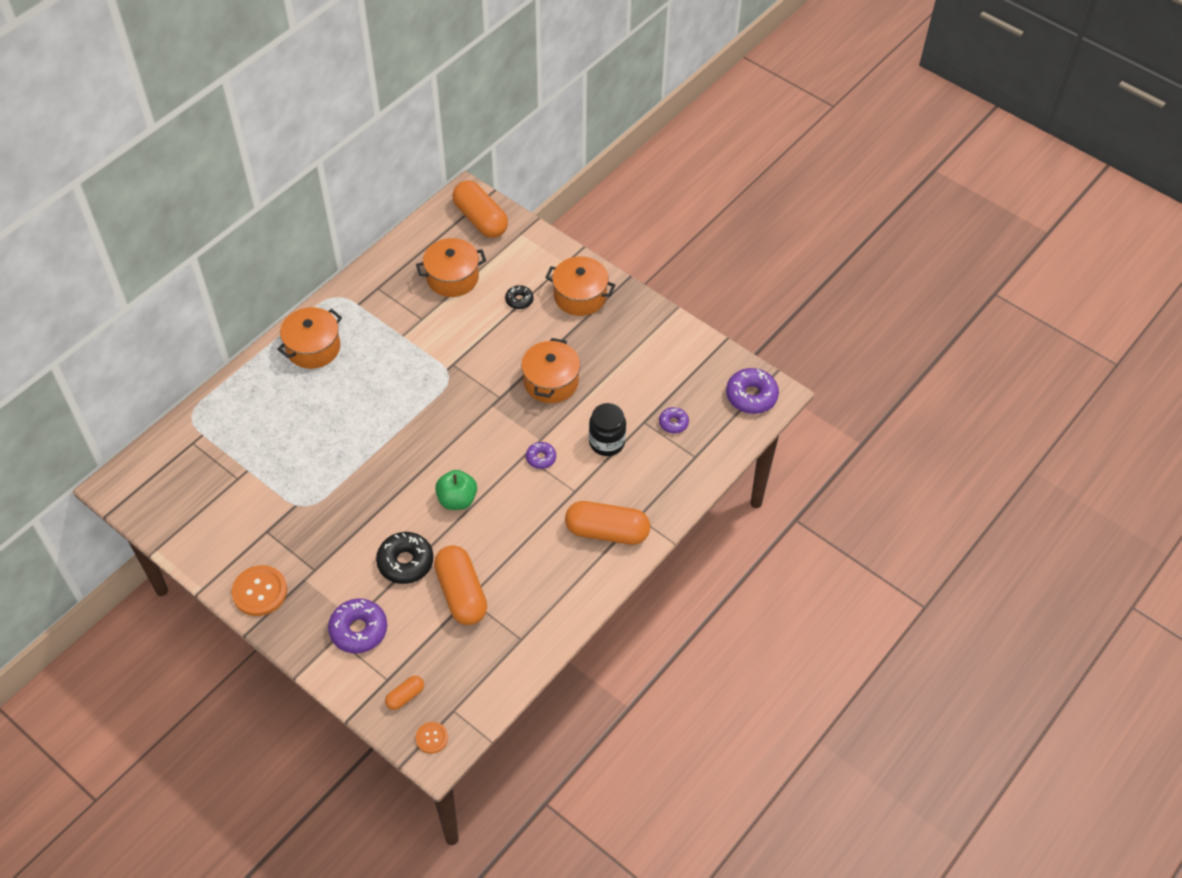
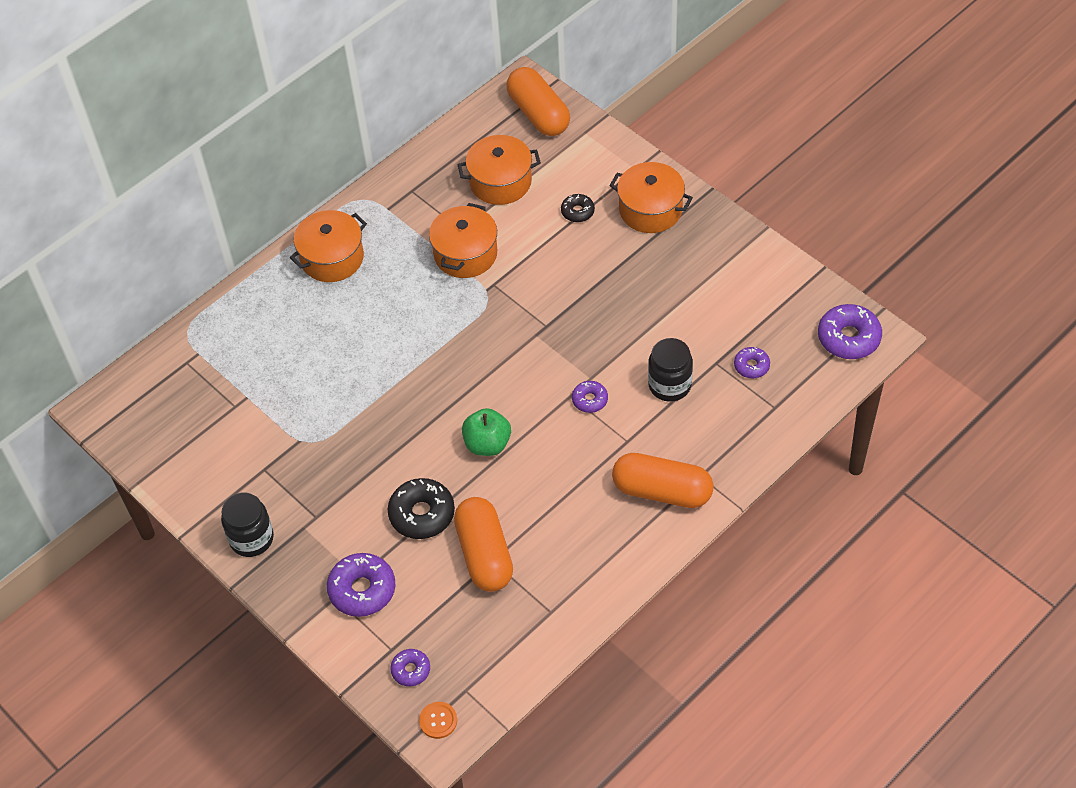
camera: 10 degrees right, 0 degrees up
orange button [232,565,287,616] -> black jar [221,493,274,557]
orange capsule [385,676,424,710] -> purple donut [390,649,430,686]
orange pot [521,338,580,403] -> orange pot moved to [429,203,497,278]

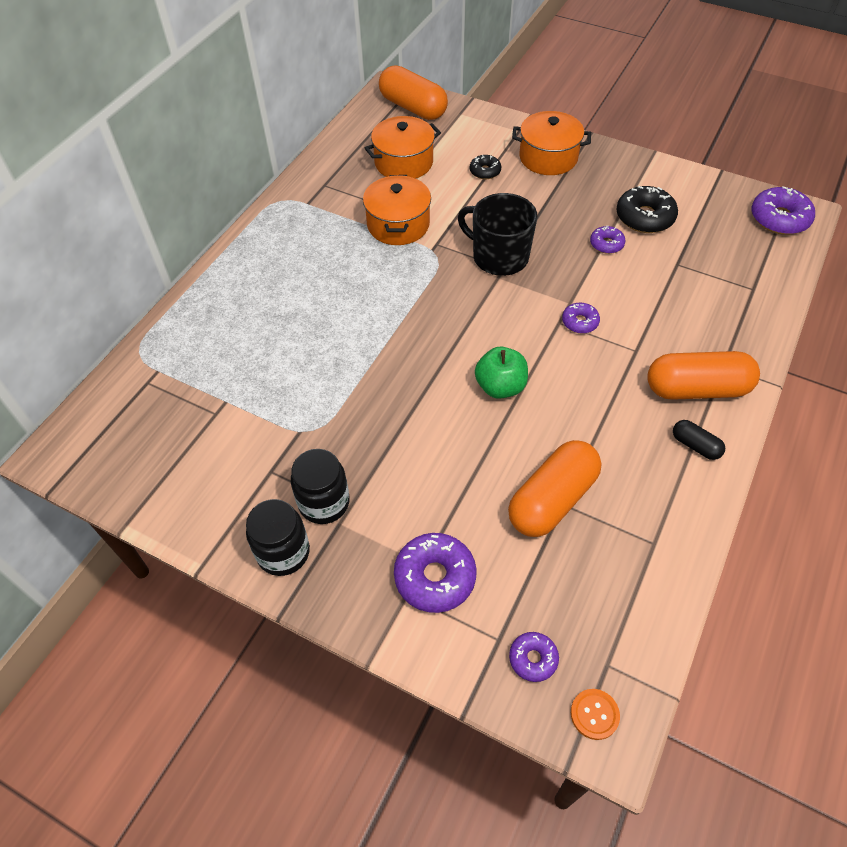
camera: 20 degrees left, 0 degrees up
orange pot [290,210,367,282] -> none
black donut [388,478,455,539] -> black donut moved to [616,186,678,233]
orange capsule [454,497,513,592] -> orange capsule turned 75 degrees clockwise [508,440,601,537]
black jar [648,338,693,402] -> black jar moved to [291,449,350,524]
purple donut [734,347,770,378] -> purple donut moved to [590,226,625,254]
none -> black mug [458,193,538,276]
none -> black capsule [673,420,725,460]

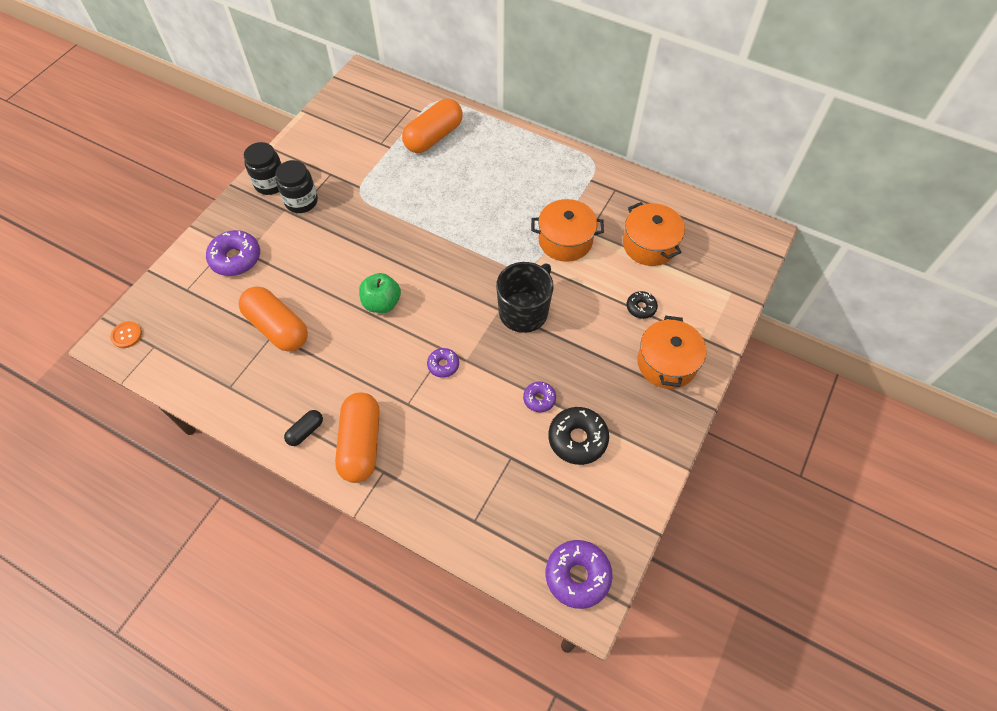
camera: 90 degrees right, 5 degrees up
orange capsule [379,65,448,120] -> orange capsule moved to [402,99,463,153]
purple donut [509,632,559,682] -> none

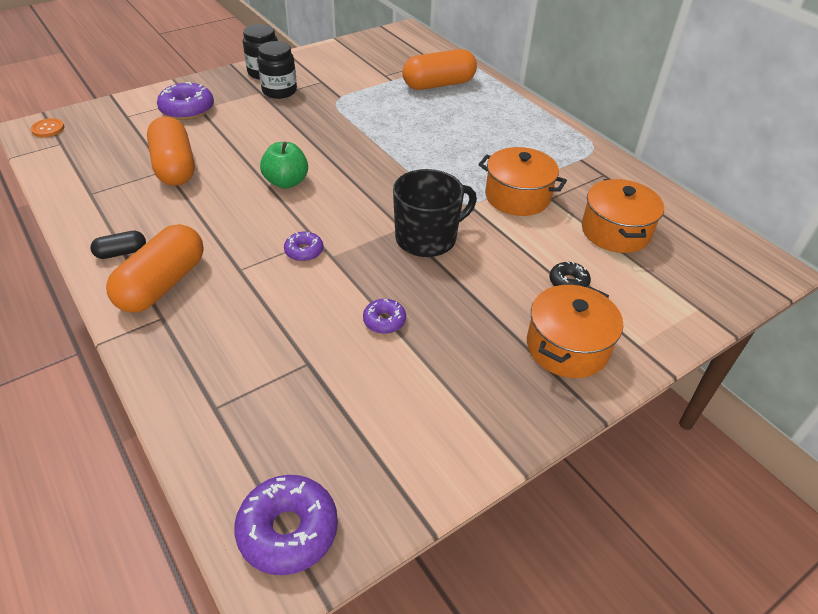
camera: 25 degrees right, 15 degrees down
black donut [548,407,609,465] -> none

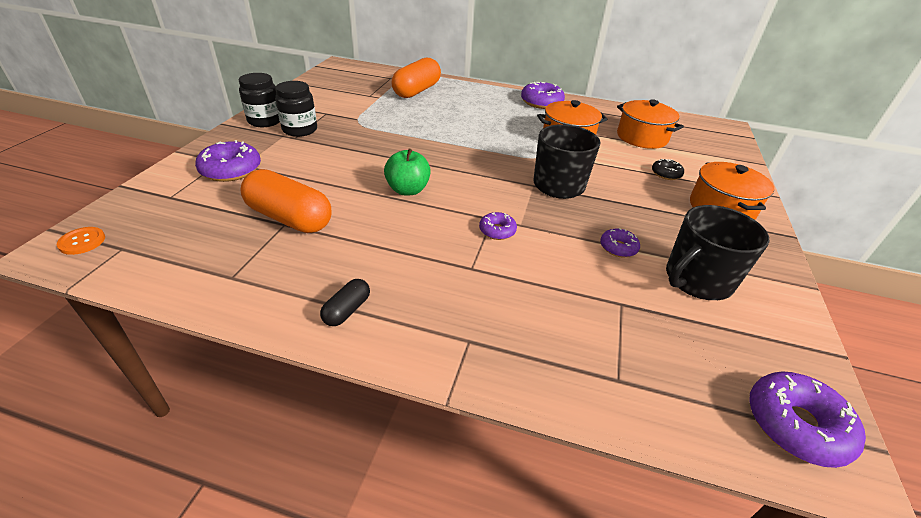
camera: 40 degrees left, 5 degrees down
orange capsule [106,224,204,313] -> none
none -> purple donut [521,82,565,109]
none -> black mug [666,205,769,300]

